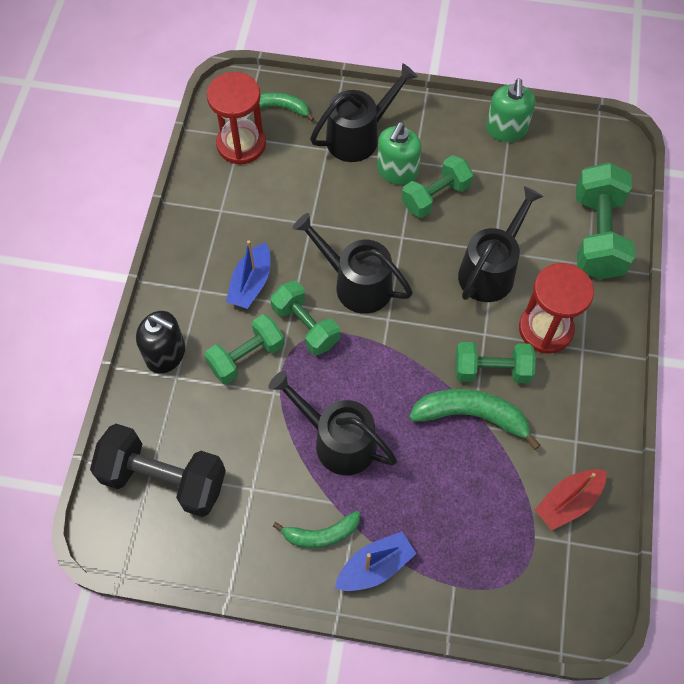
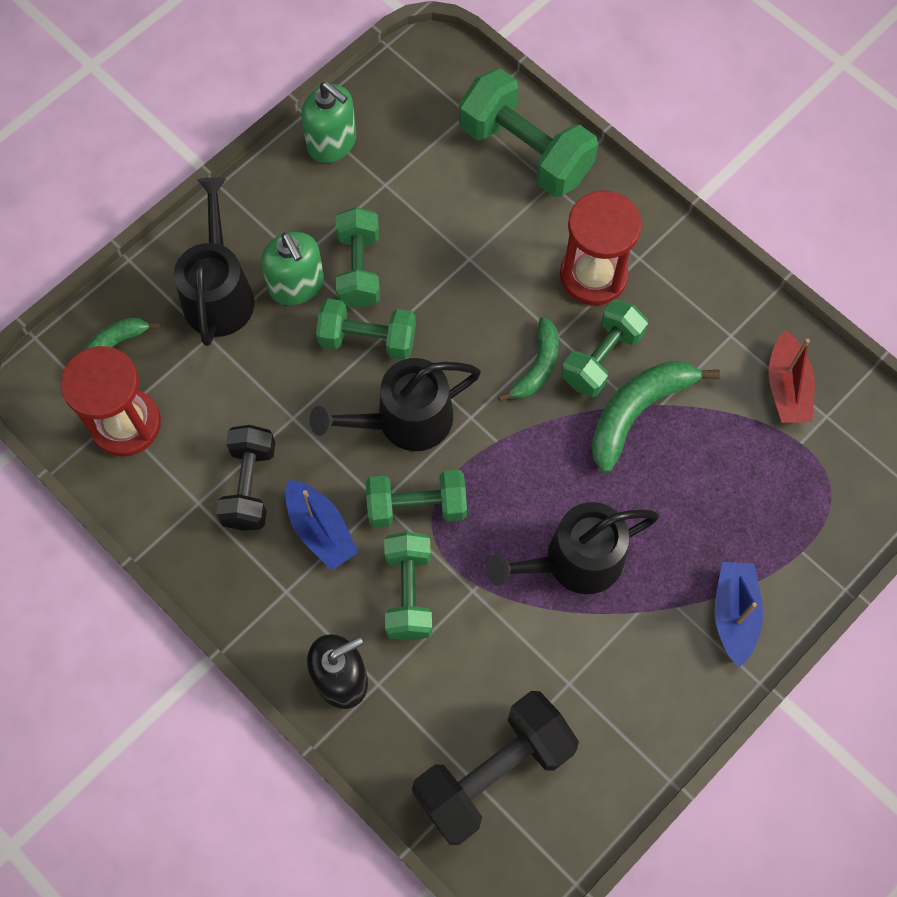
camera: 55 degrees left, 5 degrees up
green banana [273,511,360,548] -> green banana moved to [498,317,558,402]
black watering can [458,186,544,302] -> none
none -> black dumbbell [216,425,275,531]
none -> green dumbbell [316,299,416,360]

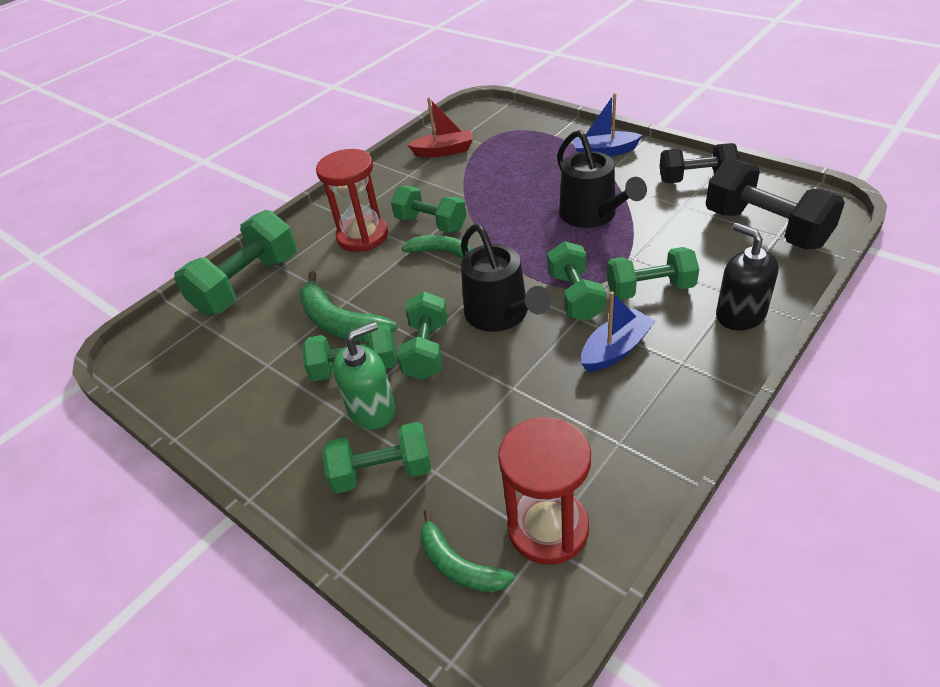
camera: 90 degrees left, 25 degrees down
black watering can [174,177,255,346] -> green dumbbell [322,422,431,493]
black dumbbell [216,425,275,531] -> black dumbbell moved to [660,143,739,183]
green soap dispenser [301,82,356,163] -> none
green banana [591,361,720,473] -> green banana moved to [299,271,398,342]

